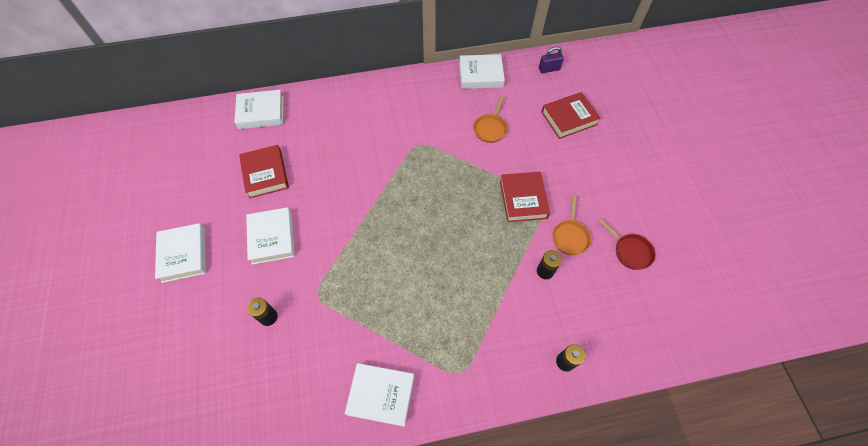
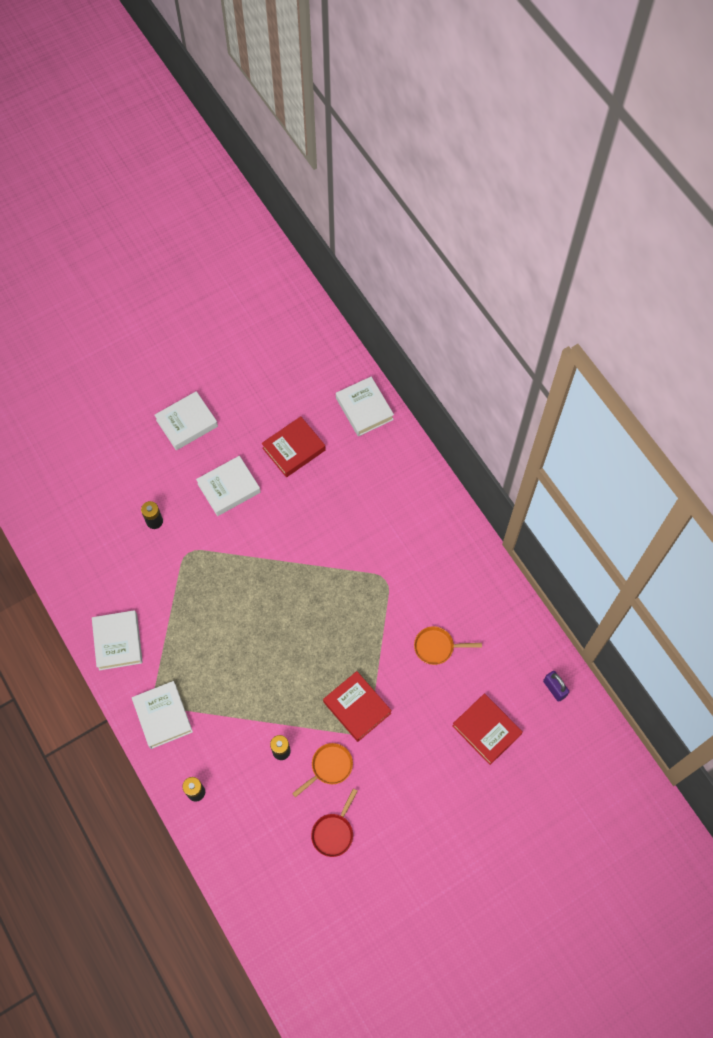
camera: 70 degrees right, 5 degrees up
white book [459,54,505,89] -> white book moved to [132,681,193,749]
red book [500,172,550,222] -> red book turned 75 degrees clockwise [323,671,392,742]
orange pan [553,196,591,255] -> orange pan turned 150 degrees clockwise [292,743,353,797]

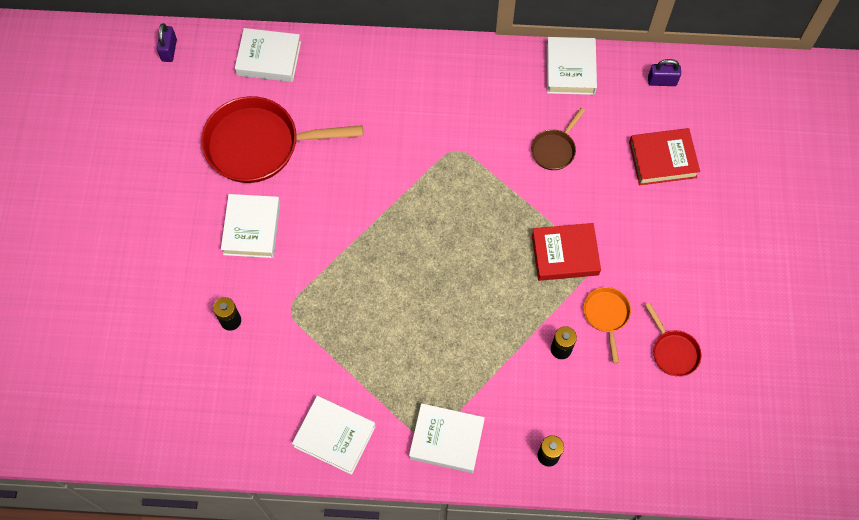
camera: 55 degrees left, 0 degrees up
white book [154,391,218,450] -> white book moved to [547,37,597,95]
red book [261,416,326,477] -> red pan [201,96,363,183]
orange pan [414,626,482,665] -> brown pan [531,108,585,170]
none -> purple padlock [157,24,177,62]

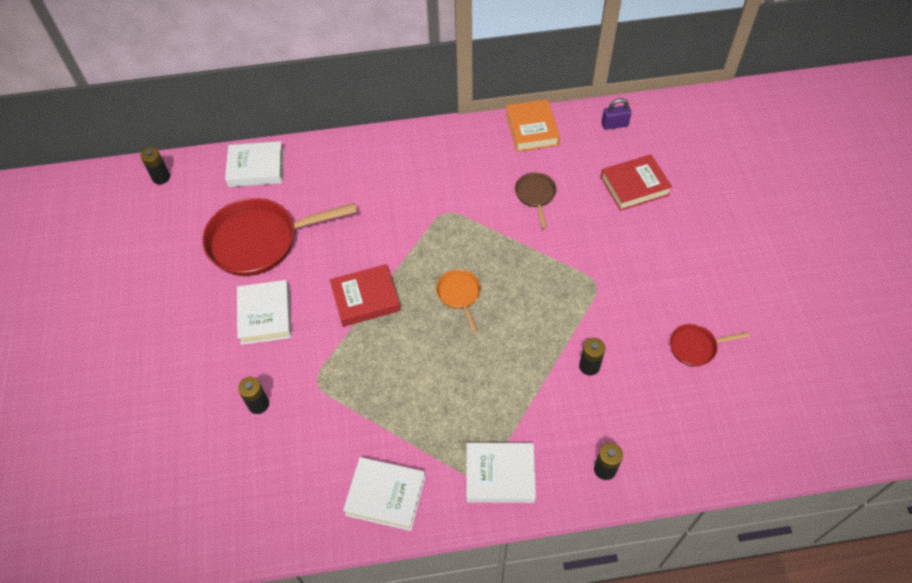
camera: 10 degrees left, 10 degrees down
purple padlock [157,24,177,62] -> black battery [140,147,170,184]
brown pan [531,108,585,170] -> brown pan turned 150 degrees clockwise [515,172,557,228]
red book [532,223,601,281] -> red book moved to [330,264,401,327]
white book [547,37,597,95] -> orange book [506,99,560,152]
orange pan [583,287,631,364] -> orange pan moved to [436,269,481,333]
red pan [645,303,701,377] -> red pan turned 120 degrees clockwise [670,324,750,367]

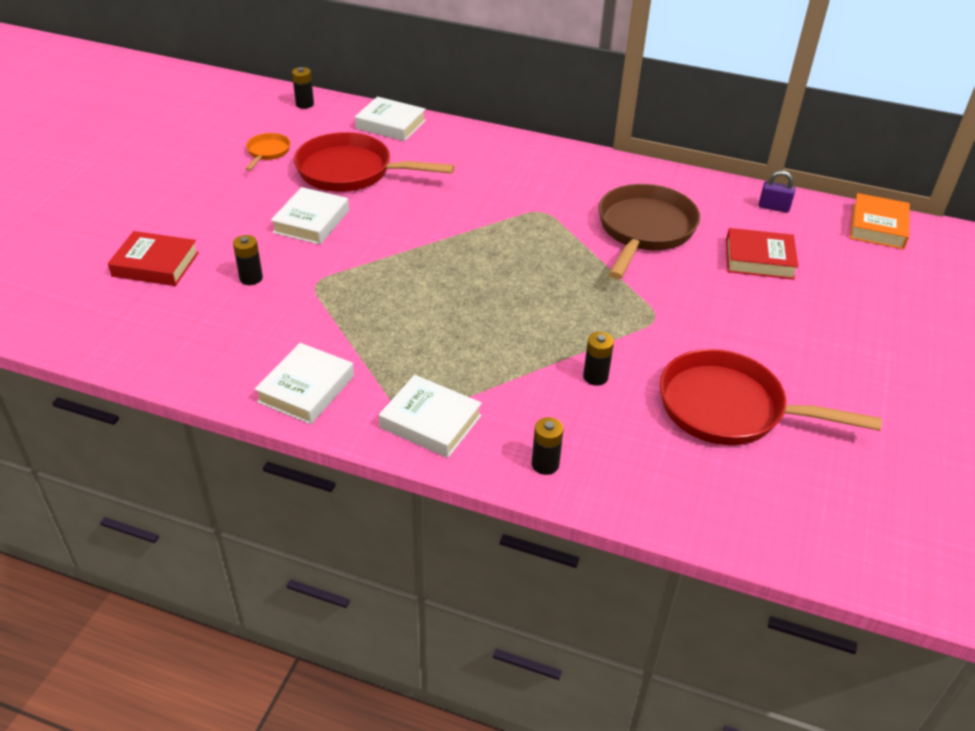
camera: 25 degrees right, 15 degrees down
red book [330,264,401,327] -> red book moved to [108,231,199,286]
white book [343,457,425,531] -> white book turned 75 degrees clockwise [255,343,354,424]
orange pan [436,269,481,333] -> orange pan moved to [246,133,290,171]
orange book [506,99,560,152] -> orange book moved to [850,193,910,249]
brown pan [515,172,557,228] -> brown pan [598,184,700,279], size x2.12
red pan [670,324,750,367] -> red pan [660,349,882,445], size x2.12

